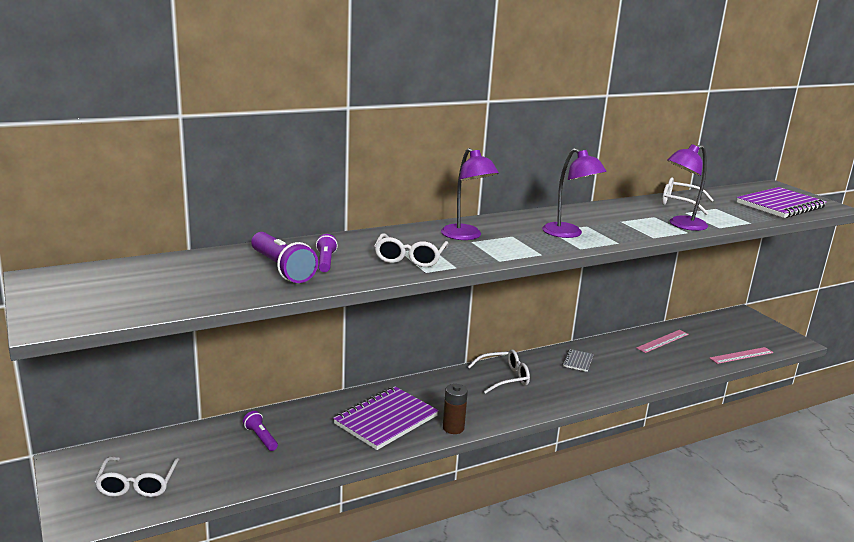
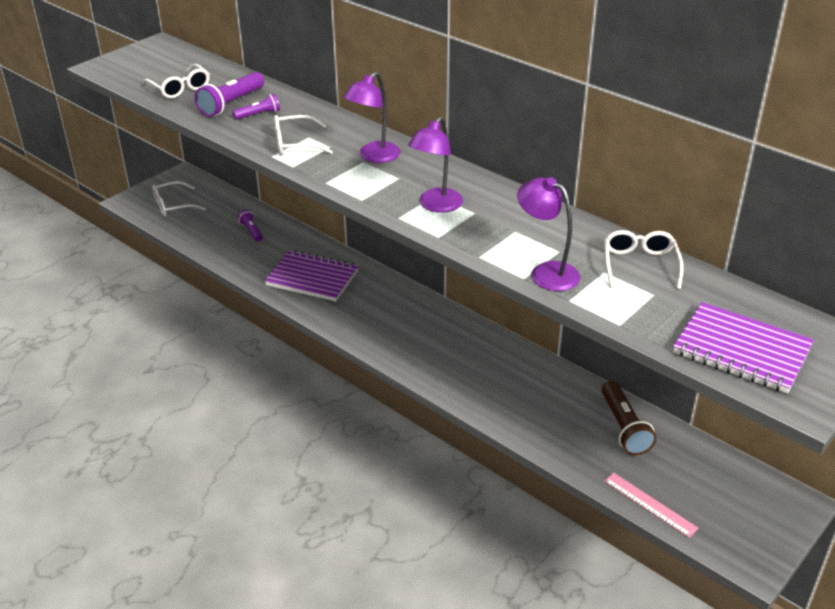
camera: 70 degrees right, 15 degrees up
purple flashlight [243,411,278,451] -> purple flashlight turned 60 degrees counterclockwise [238,210,263,241]
brown battery [443,384,468,434] -> none
white glasses [467,349,530,394] -> white glasses moved to [143,64,210,99]
grey notebook [563,349,594,372] -> none
pink ruler [636,330,689,353] -> brown flashlight [602,381,657,455]

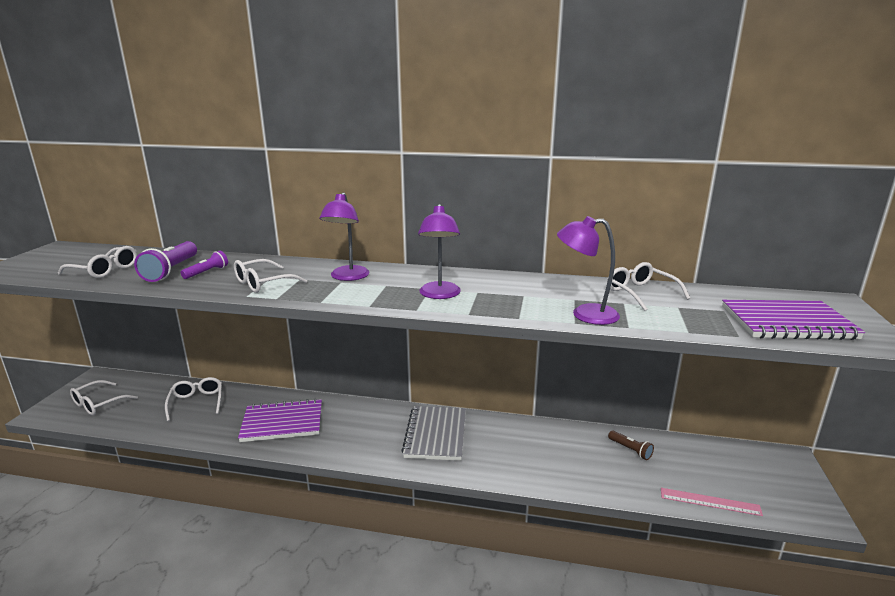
camera: 30 degrees left, 15 degrees down
purple flashlight [238,210,263,241] -> white glasses [165,377,222,421]
brown flashlight [602,381,657,455] -> brown flashlight [608,430,654,460], size x0.57
none -> grey notebook [401,406,466,461]

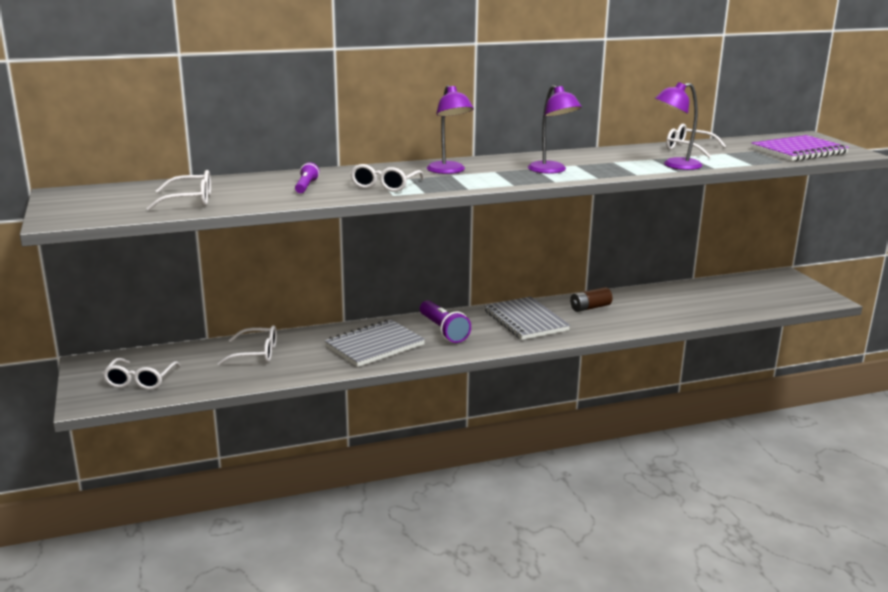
camera: 30 degrees left, 0 degrees up
purple flashlight [134,241,197,282] -> purple flashlight moved to [420,300,471,343]
white glasses [165,377,222,421] -> white glasses turned 135 degrees clockwise [217,326,277,365]
purple notebook [238,399,322,442] -> grey notebook [325,319,425,367]
brown flashlight [608,430,654,460] -> none
pink ruler [661,488,763,516] -> none
none -> brown battery [570,287,612,312]

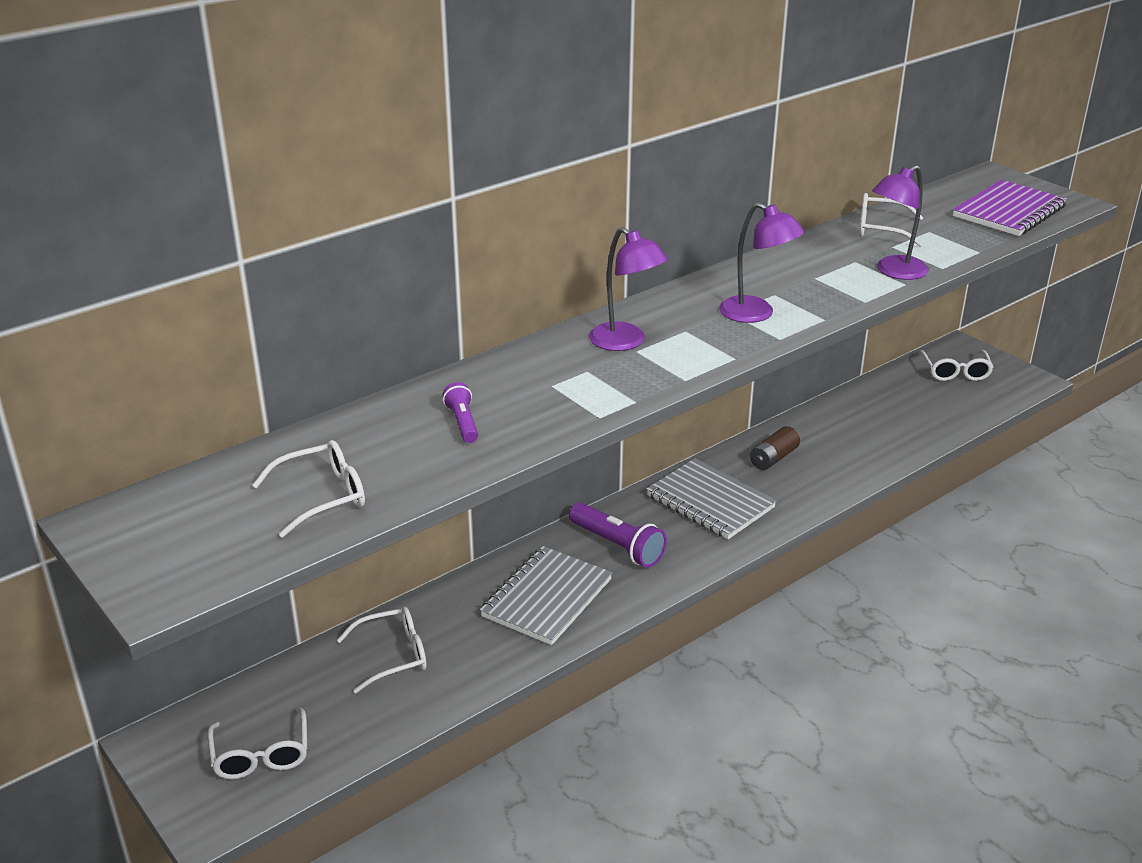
camera: 20 degrees left, 10 degrees up
white glasses [350,164,424,192] -> white glasses moved to [918,350,993,381]

